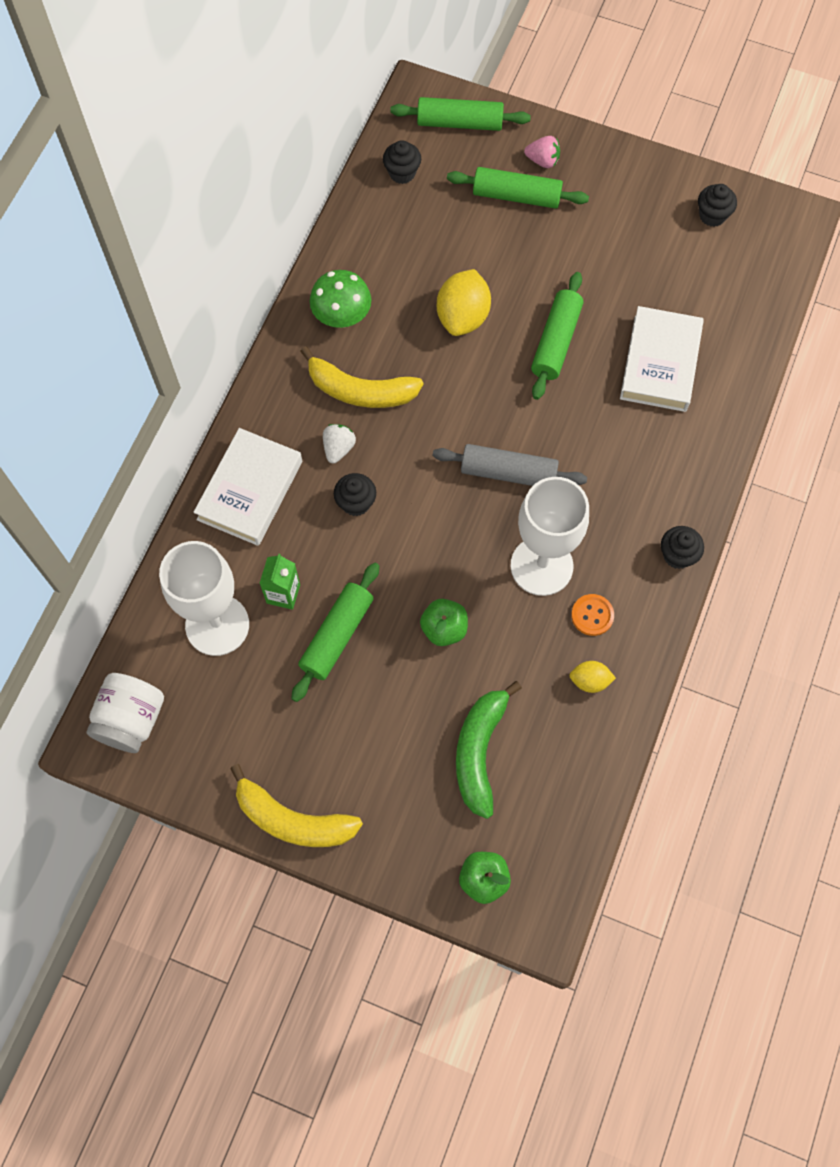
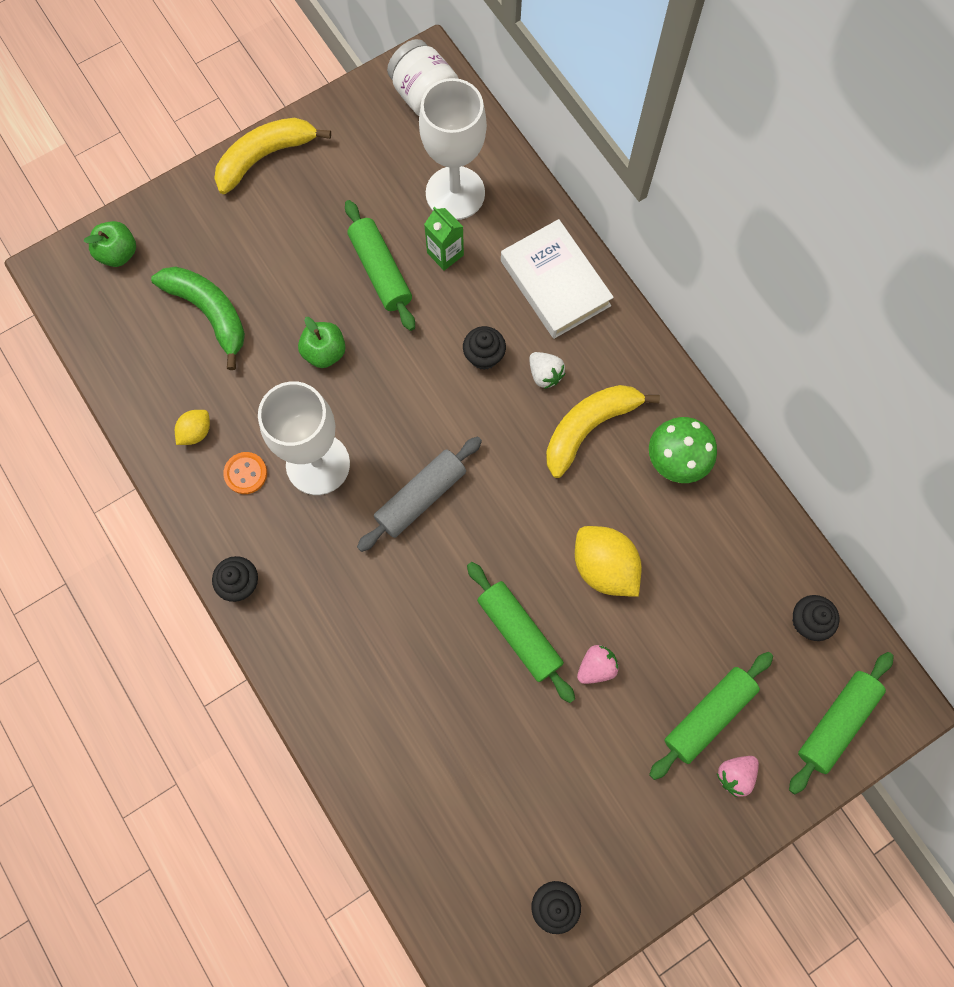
camera: 125 degrees right, 5 degrees up
white book [620,306,704,412] -> none
none -> pink strawberry [577,645,619,684]

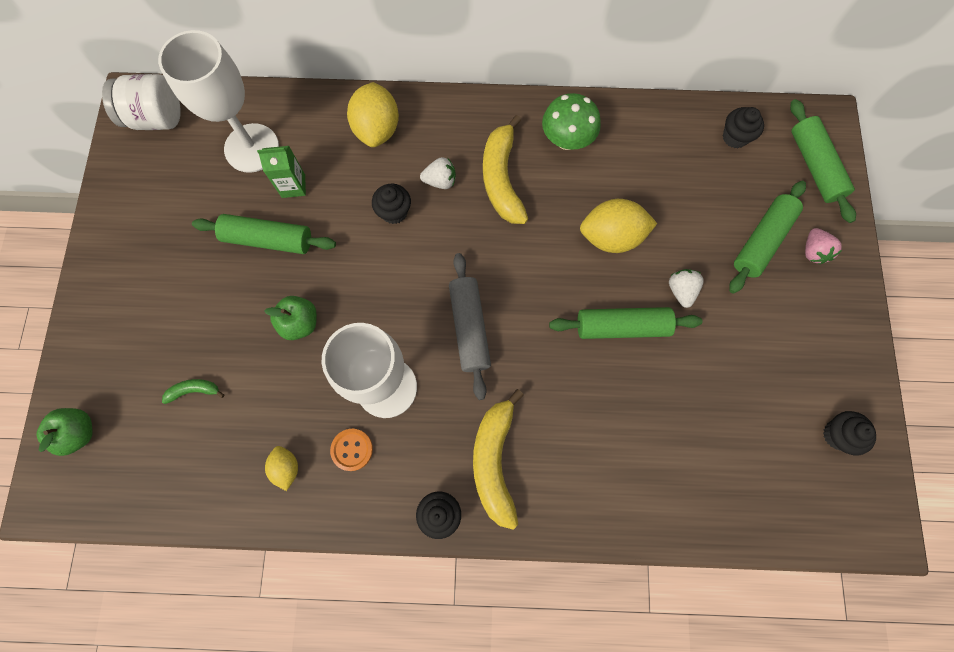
camera: 55 degrees left, 0 degrees up
green banana [151,267,245,370] -> green banana [162,379,225,404], size x0.47
yellow banana [214,118,331,194] -> yellow banana moved to [473,389,524,530]
white book [501,219,614,339] -> yellow lemon [347,82,399,147]
pink strawberry [577,645,619,684] -> white strawberry [669,269,704,308]
green rolling pin [649,652,773,780] -> green rolling pin turned 45 degrees clockwise [729,181,806,294]

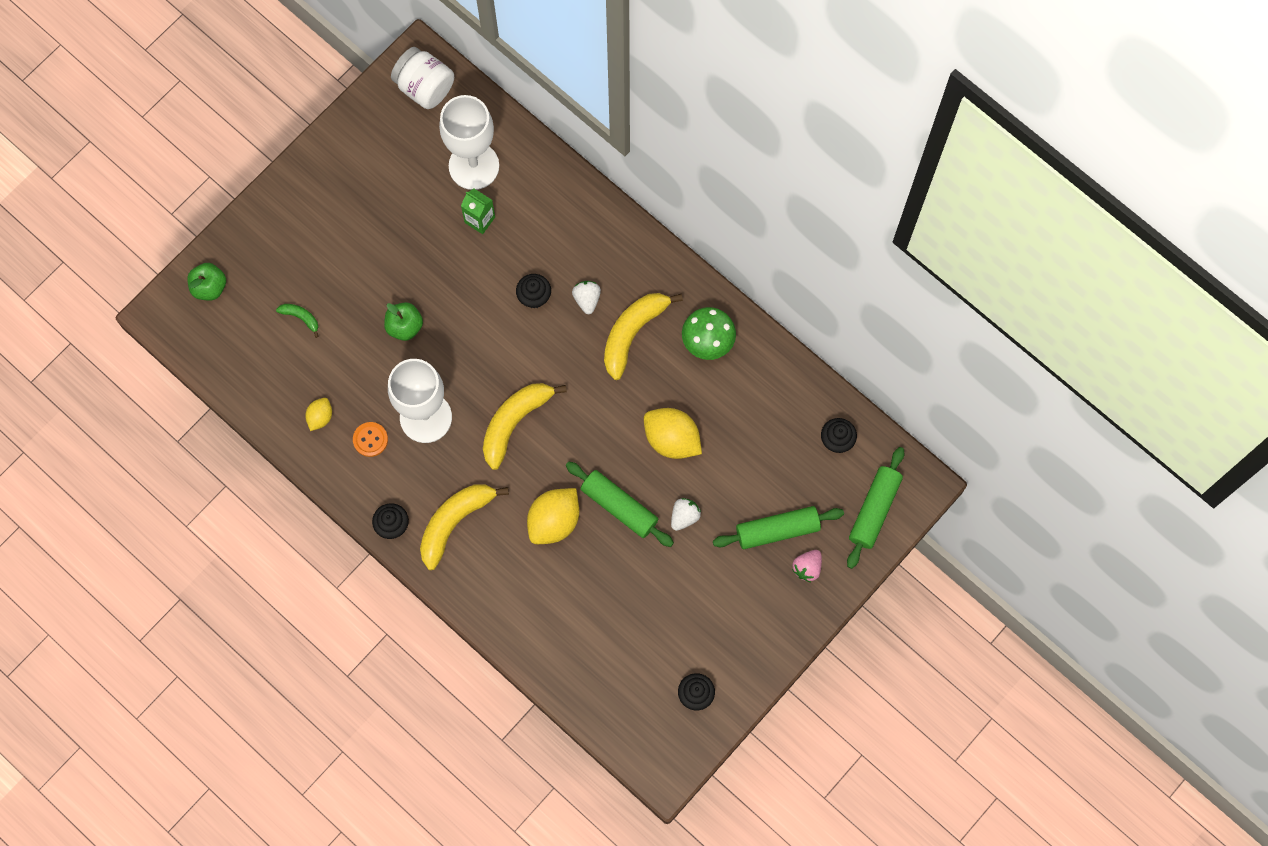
camera: 40 degrees right, 0 degrees up
green rolling pin [192,214,336,254] -> none
yellow lemon [347,82,399,147] -> yellow lemon moved to [527,488,579,544]
white strawberry [420,157,456,189] -> white strawberry turned 135 degrees counterclockwise [572,281,601,314]
grey rolling pin [449,253,491,400] -> yellow banana [483,383,567,470]

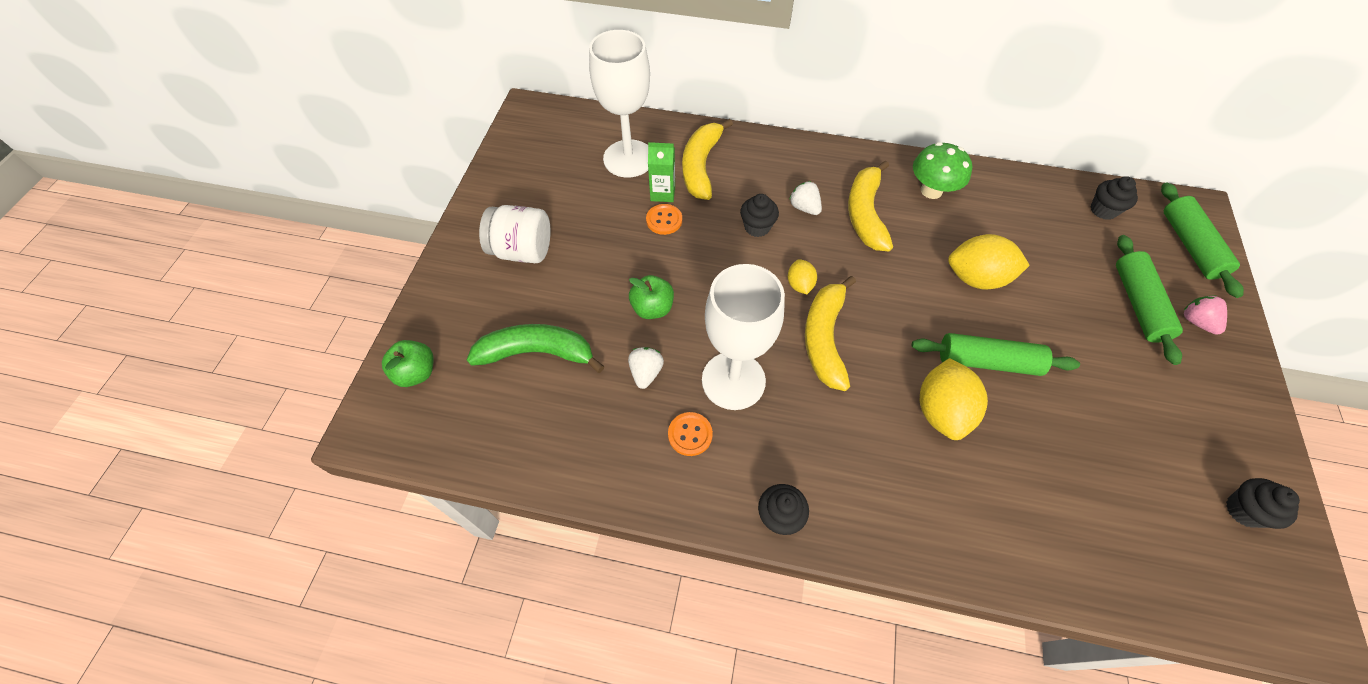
camera: 30 degrees left, 15 degrees down
green banana [276,304,319,338] -> green banana [467,324,605,373], size x2.14
yellow lemon [305,398,332,431] -> yellow lemon moved to [788,259,817,294]
white jar [391,47,454,109] -> white jar moved to [479,205,550,263]
yellow banana [420,484,509,570] -> yellow banana moved to [682,119,733,200]
white strawberry [671,498,701,531] -> white strawberry moved to [628,347,664,389]
green rolling pin [713,506,844,549] -> green rolling pin turned 45 degrees counterclockwise [1116,235,1183,365]
pink strawberry [792,550,822,582] -> pink strawberry turned 150 degrees clockwise [1184,295,1227,335]
none -> orange button [646,204,682,235]

